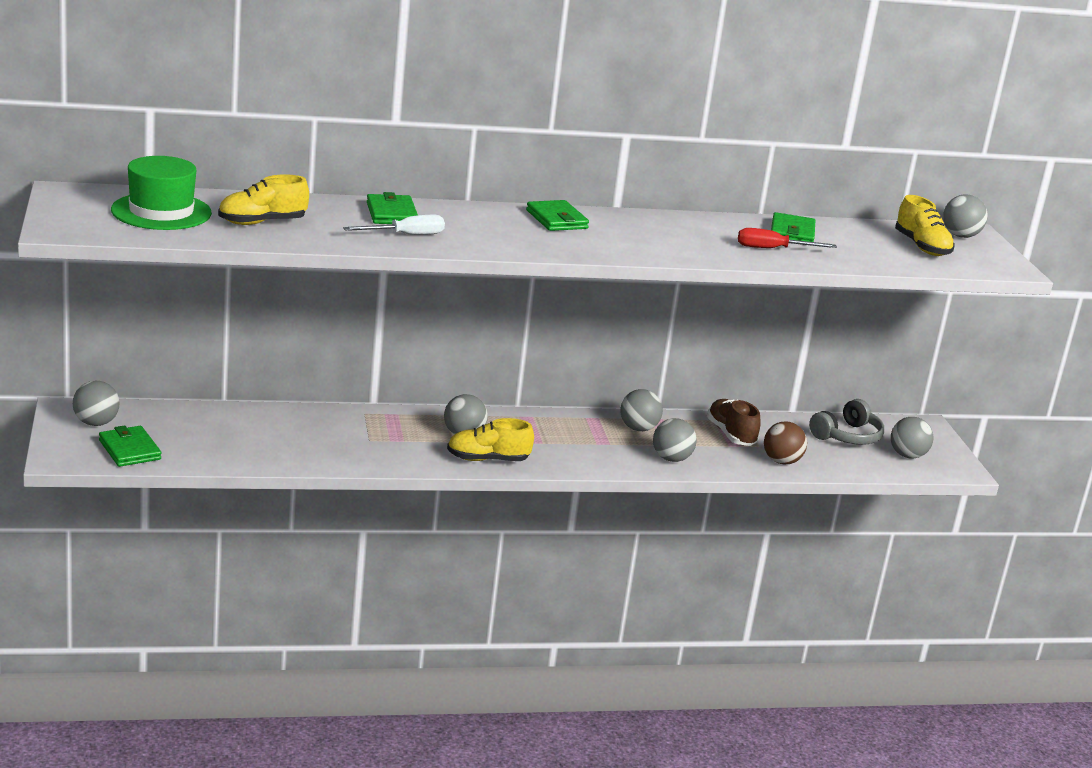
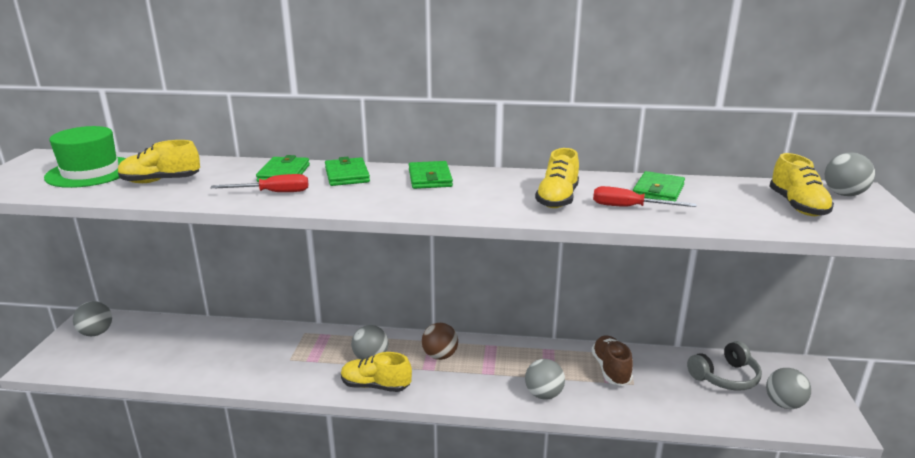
camera: 20 degrees right, 0 degrees up
green wallet [99,425,161,467] -> green wallet moved to [325,157,370,186]
white screwdriver [343,215,445,235] -> red screwdriver [210,174,308,192]
grey ball [620,389,663,431] -> none
brown ball [764,421,807,465] -> brown ball moved to [422,323,458,360]
none -> yellow shoe [535,148,579,208]

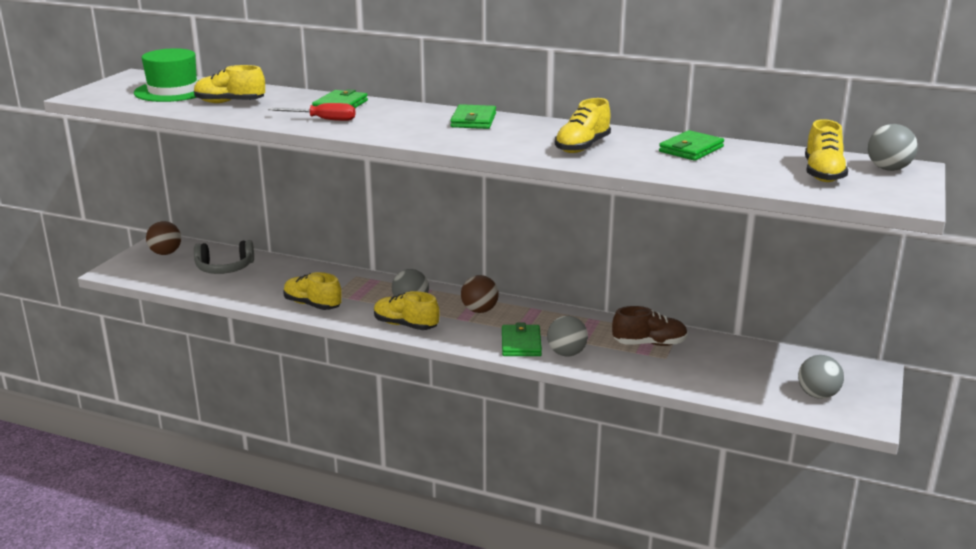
camera: 15 degrees right, 0 degrees up
grey ball [73,301,112,336] -> brown ball [146,221,181,255]
green wallet [325,157,370,186] -> green wallet moved to [502,323,542,356]
brown shoe [592,335,633,386] -> brown shoe turned 75 degrees clockwise [612,306,688,346]
red screwdriver [593,186,697,207] -> none
grey headphones [687,341,762,391] -> grey headphones moved to [194,240,254,274]
none -> yellow shoe [283,272,342,310]

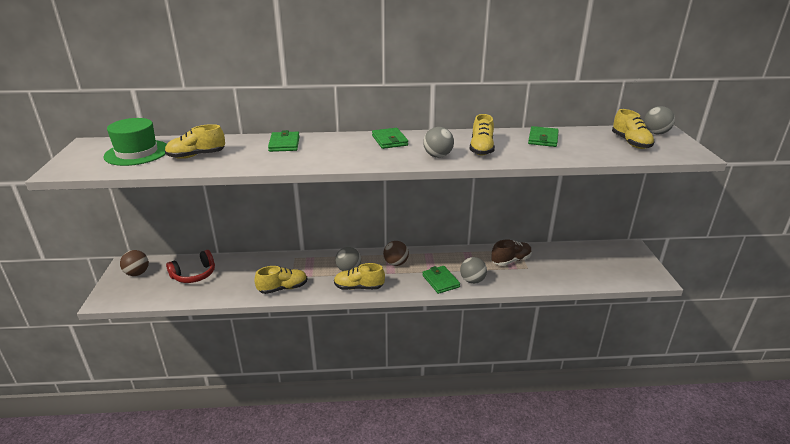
camera: 25 degrees left, 5 degrees up
grey headphones [194,240,254,274] -> red headphones [166,250,215,283]
red screwdriver [268,103,356,121] -> none
yellow shoe [283,272,342,310] -> yellow shoe turned 150 degrees clockwise [254,266,307,294]
grey ball [798,355,844,399] -> grey ball moved to [423,127,454,158]

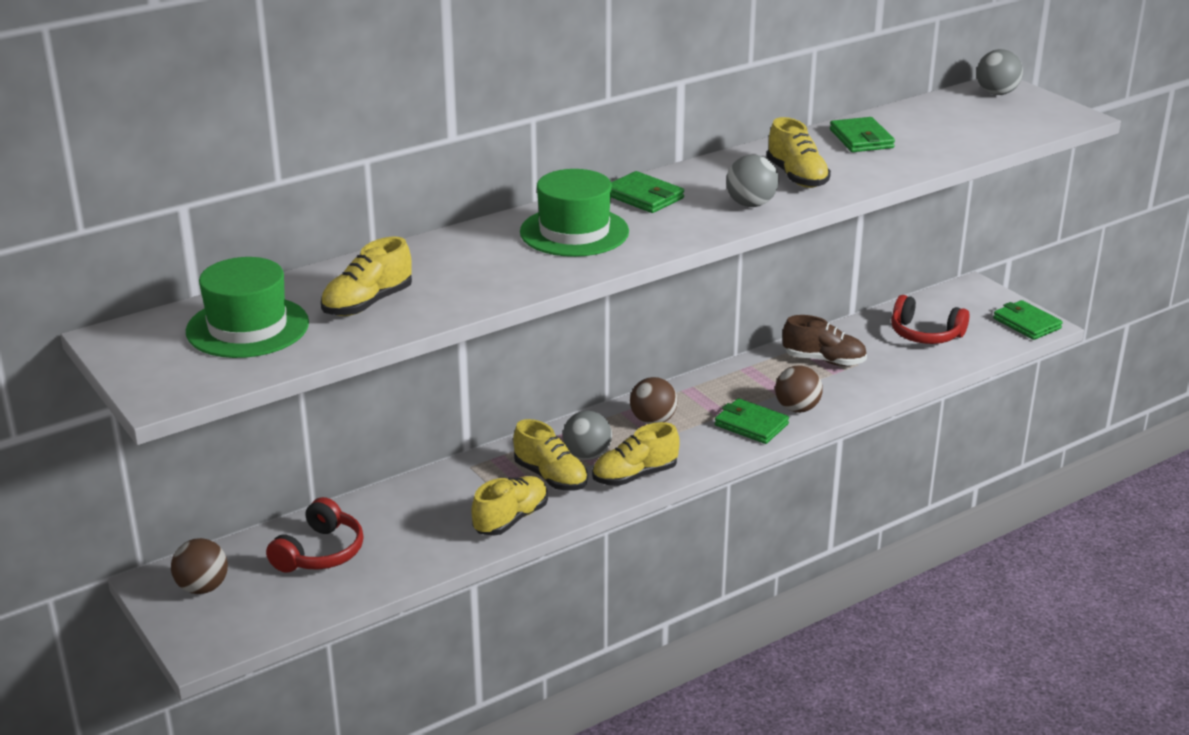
camera: 30 degrees left, 0 degrees up
green wallet [268,130,300,152] -> green wallet moved to [993,300,1063,340]
grey ball [460,257,487,284] -> brown ball [775,366,823,413]
brown shoe [492,239,532,266] -> brown shoe turned 75 degrees clockwise [783,315,867,366]
yellow shoe [612,109,654,149] -> yellow shoe moved to [513,419,588,491]
none -> green hat [520,169,629,257]
none -> red headphones [891,295,969,344]

